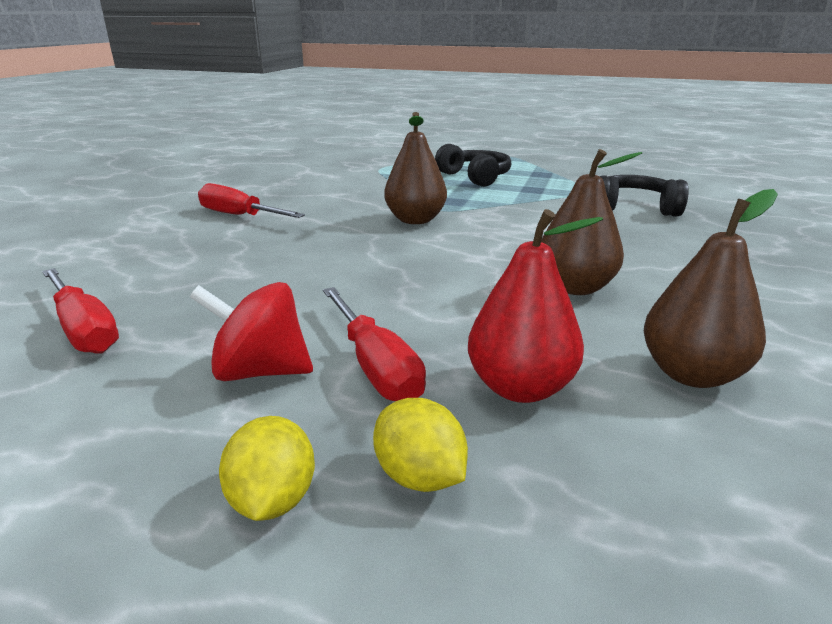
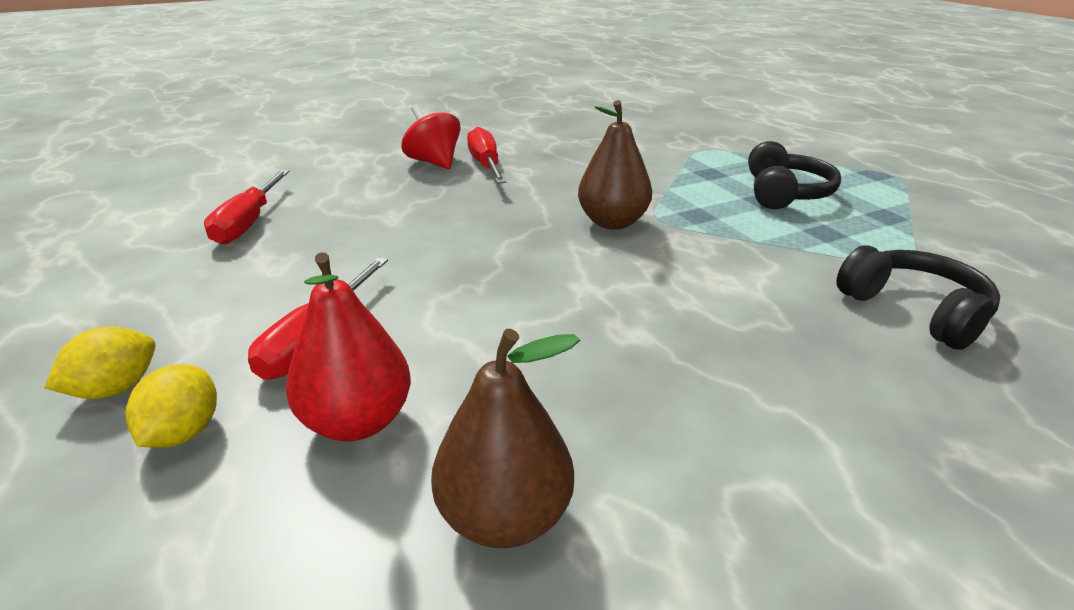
camera: 45 degrees right, 5 degrees up
red spinning top [190,282,313,381] -> red spinning top moved to [401,105,461,169]
brown pear [541,149,642,295] -> none

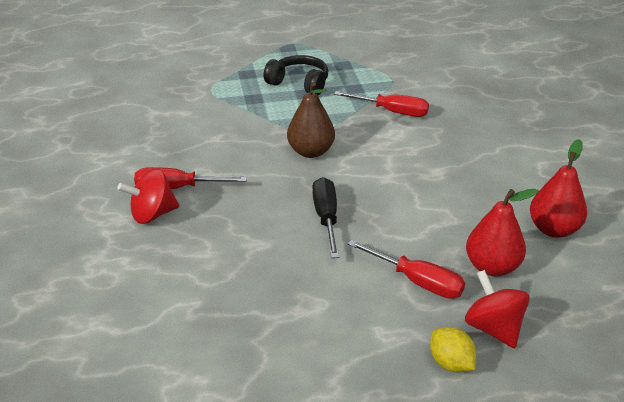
camera: 75 degrees left, 5 degrees up
yellow lemon [125,364,217,448] -> red spinning top [465,270,530,348]
red screwdriver [204,170,289,245] -> red screwdriver moved to [334,91,429,117]
brown pear [431,329,580,548] -> red pear [530,139,587,238]
black headphones [836,245,1000,350] -> none
none -> black screwdriver [312,177,339,258]

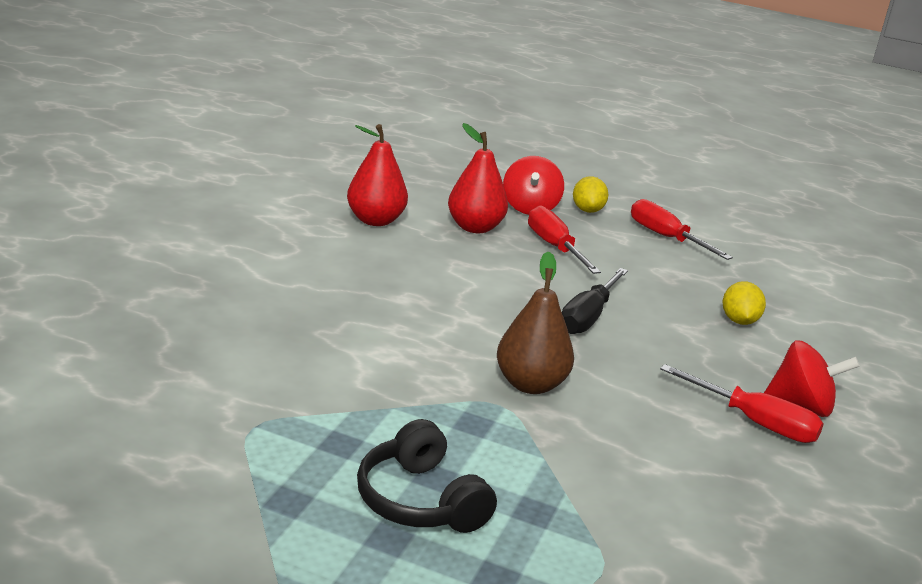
camera: 150 degrees left, 10 degrees down
red screwdriver [334,91,429,117] -> red screwdriver moved to [631,199,733,260]
none -> yellow lemon [723,281,766,325]

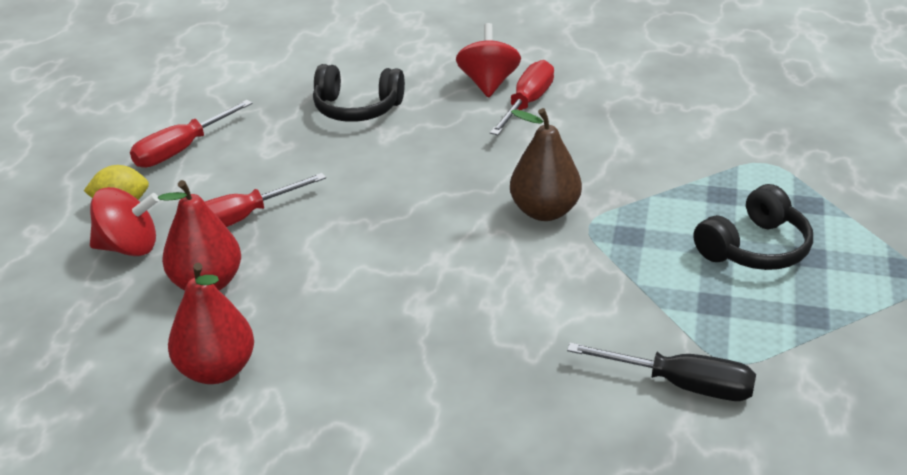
camera: 95 degrees left, 10 degrees up
black screwdriver [562,268,628,334] -> black screwdriver moved to [567,342,756,401]
yellow lemon [723,281,766,325] -> black headphones [313,64,405,122]

